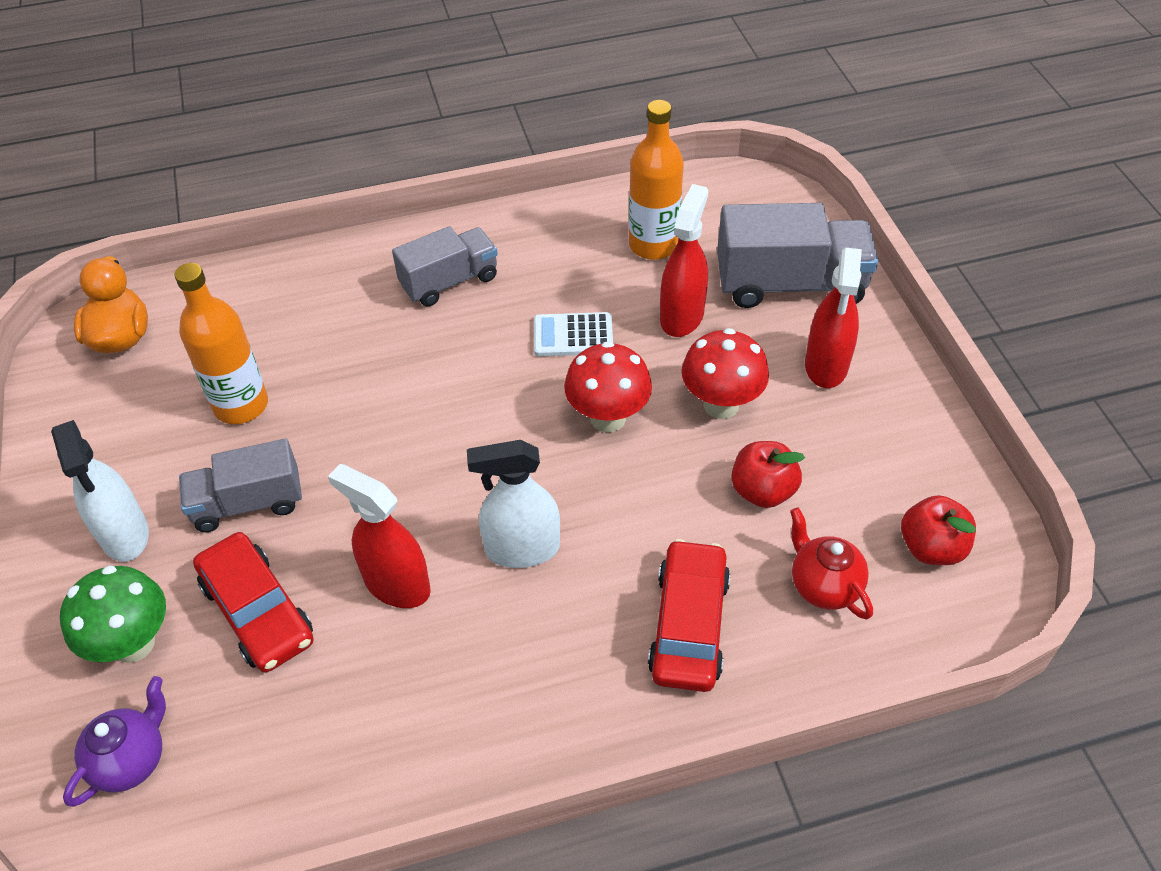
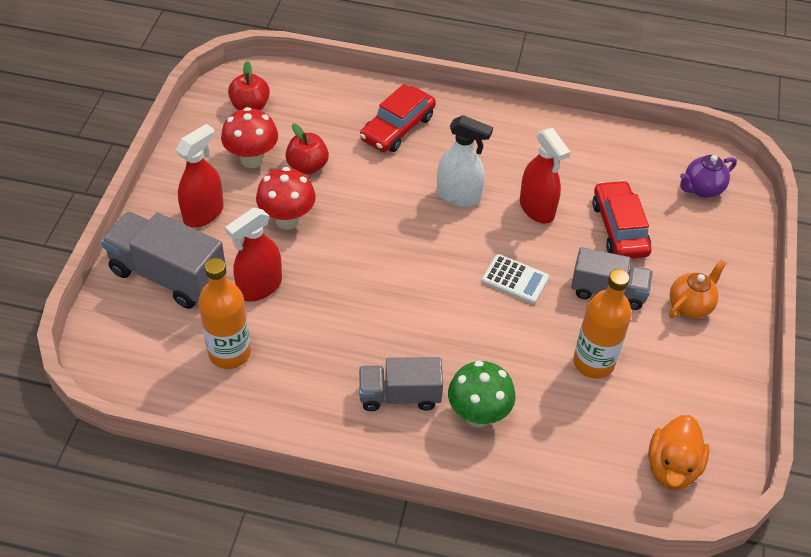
camera: 155 degrees left, 0 degrees up
white spray bottle [51,420,149,562] -> orange teapot [669,260,726,319]
green mushroom [60,565,166,663] -> green mushroom moved to [448,361,516,427]
white calculator [534,312,613,356] -> white calculator moved to [482,254,549,304]
red mushroom [564,341,652,433] -> red mushroom moved to [221,107,278,168]
red teapot [790,508,873,620] -> none

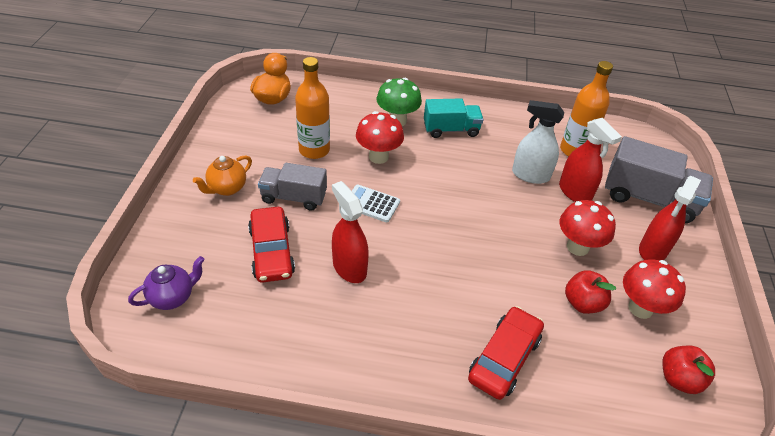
camera: 175 degrees right, 5 degrees down
red spray bottle [225,208,282,302] -> red spray bottle turned 105 degrees clockwise [559,118,622,202]
grey truck [359,357,443,411] -> turquoise truck [424,98,484,138]
white spray bottle [437,115,493,207] -> white spray bottle moved to [512,100,564,184]
none -> red mushroom [356,111,404,164]

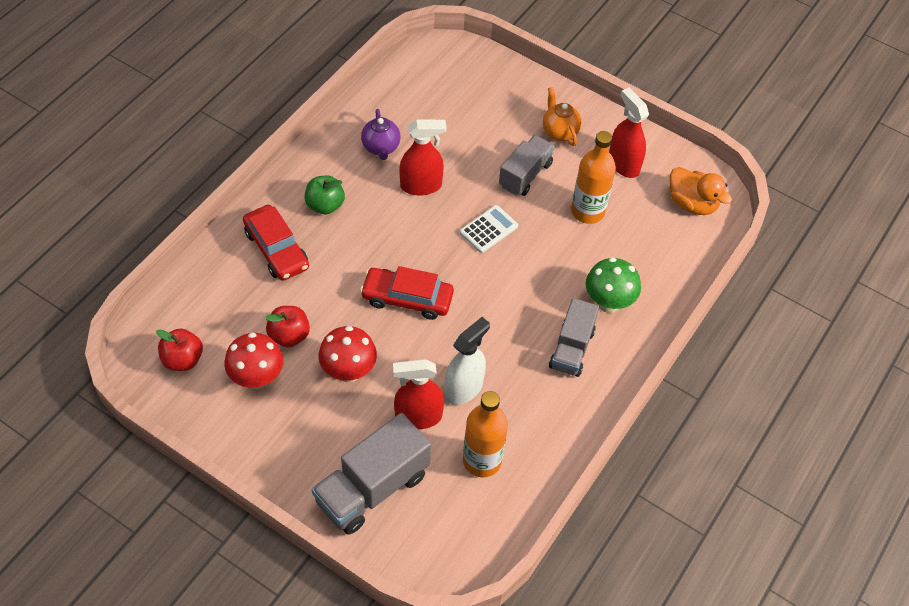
camera: 115 degrees right, 10 degrees up
purple teapot [128,256,205,310] -> purple teapot moved to [361,109,400,160]
red car [248,207,295,283] -> red car moved to [360,266,454,320]
red mushroom [356,111,404,164] -> none
turquoise truck [424,98,484,138] -> grey truck [549,298,599,377]
red spray bottle [639,176,701,260] -> red spray bottle moved to [609,88,649,178]
none -> green apple [304,175,345,214]

